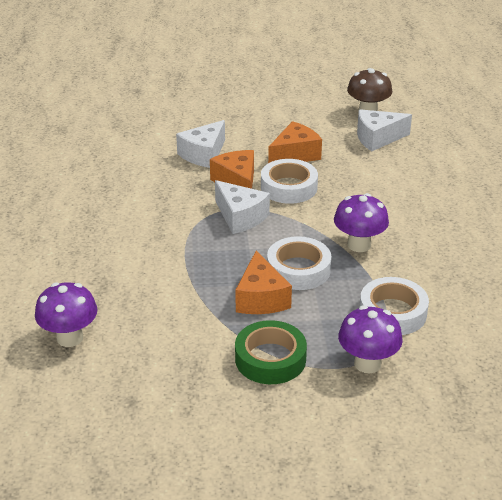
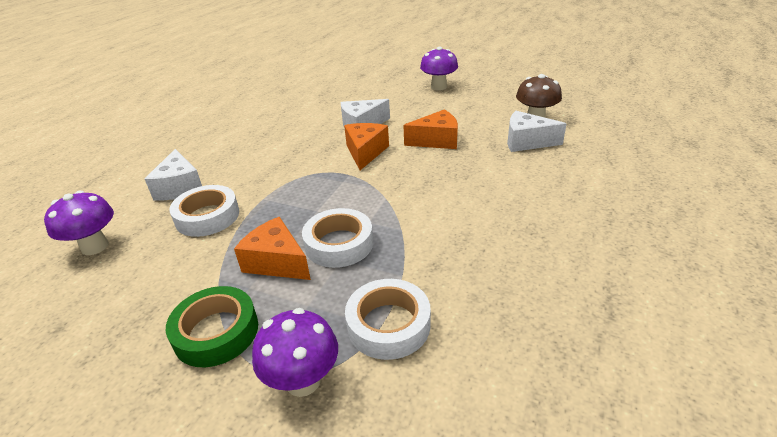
camera: 30 degrees right, 0 degrees up
white cheese [215,180,270,234] -> white cheese moved to [145,149,202,200]
orange cheese [235,251,292,314] -> orange cheese turned 105 degrees clockwise [234,217,311,280]
white tape [261,159,318,204] -> white tape moved to [169,185,239,237]
purple mushroom [334,193,389,252] -> purple mushroom moved to [420,46,458,90]

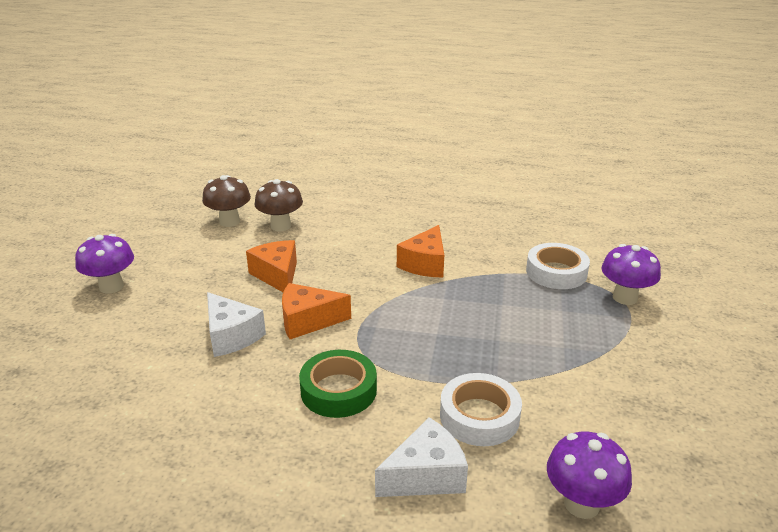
camera: 105 degrees left, 5 degrees down
green tape [166,286,258,367] -> green tape moved to [299,350,377,418]
orange cheese [234,217,311,280] -> orange cheese moved to [397,225,444,277]
white tape [302,208,373,268] -> none
white cheese [507,111,566,152] -> brown mushroom [255,179,303,231]

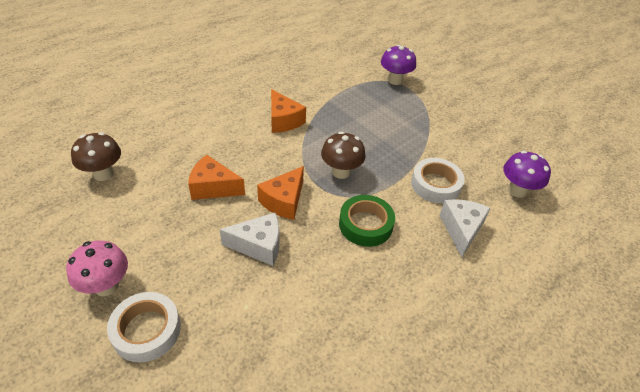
camera: 55 degrees left, 15 degrees up
purple mushroom [75,234,134,294] -> pink mushroom [66,240,128,297]
brown mushroom [255,179,303,231] -> brown mushroom moved to [321,131,366,179]
white tape [526,243,590,289] -> white tape moved to [107,292,181,362]

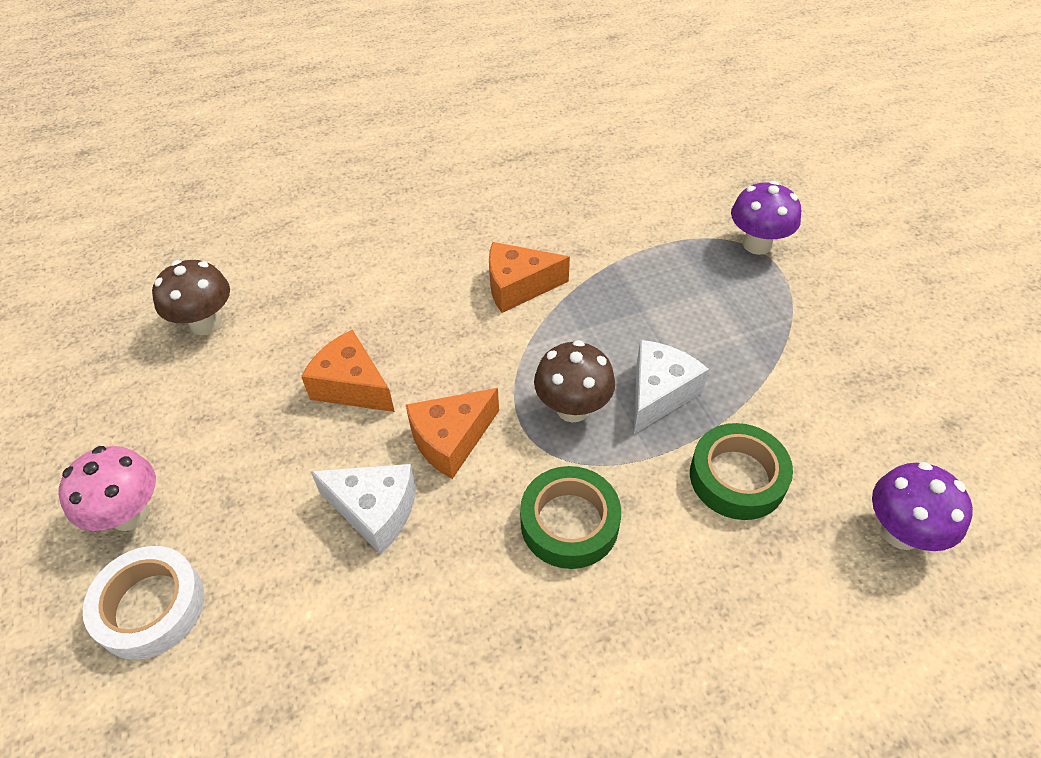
camera: 25 degrees right, 5 degrees up
orange cheese [271,89,306,133] -> orange cheese turned 90 degrees clockwise [489,242,570,313]
white tape [411,158,465,203] -> green tape [690,423,793,520]
white cheese [439,199,490,257] -> white cheese moved to [634,340,709,434]

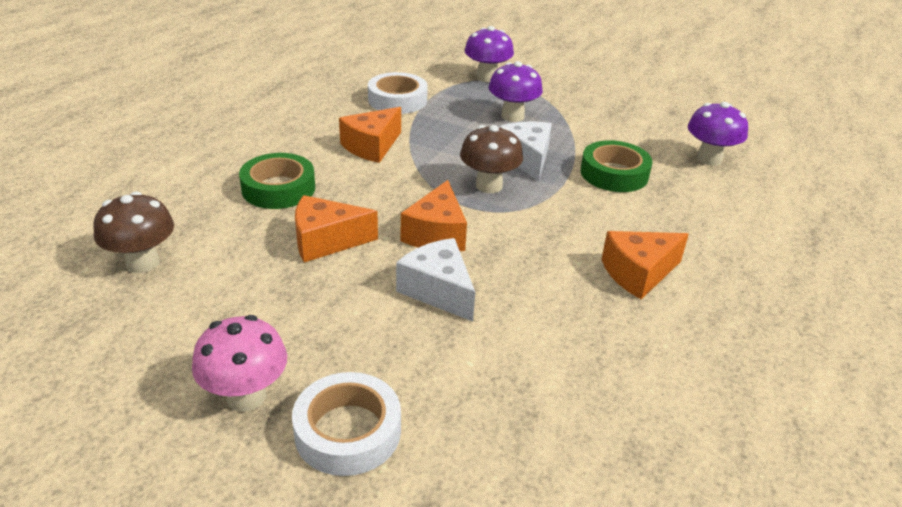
camera: 45 degrees left, 15 degrees down
white cheese [310,464,416,554] -> white cheese turned 105 degrees counterclockwise [396,238,475,322]
green tape [520,466,621,569] -> green tape moved to [239,153,315,209]
none -> white tape [368,72,428,114]
none -> purple mushroom [489,61,543,122]
none -> orange cheese [602,231,689,299]

